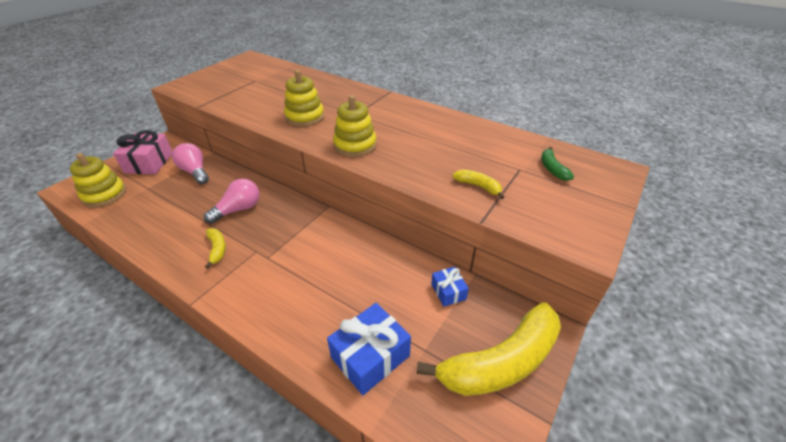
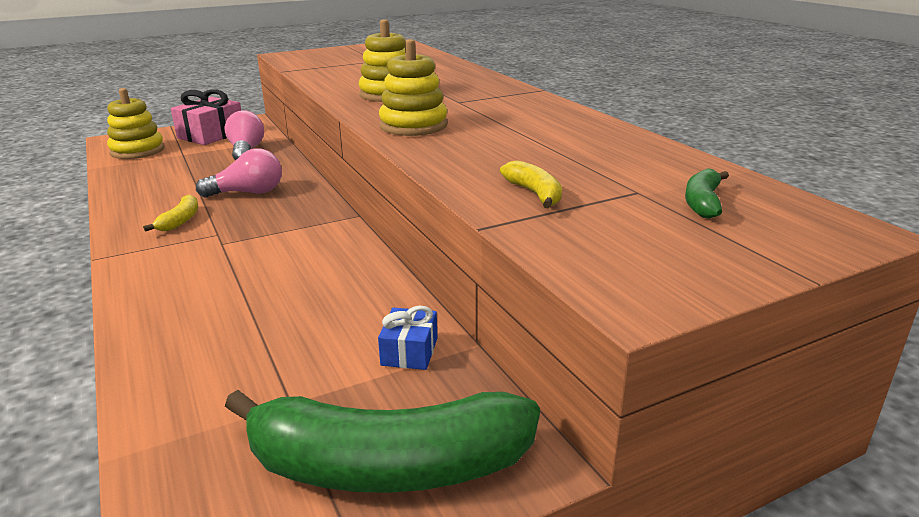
camera: 30 degrees right, 15 degrees down
blue gift [327,303,411,395] -> none
yellow banana [416,302,561,396] -> green banana [225,390,540,493]

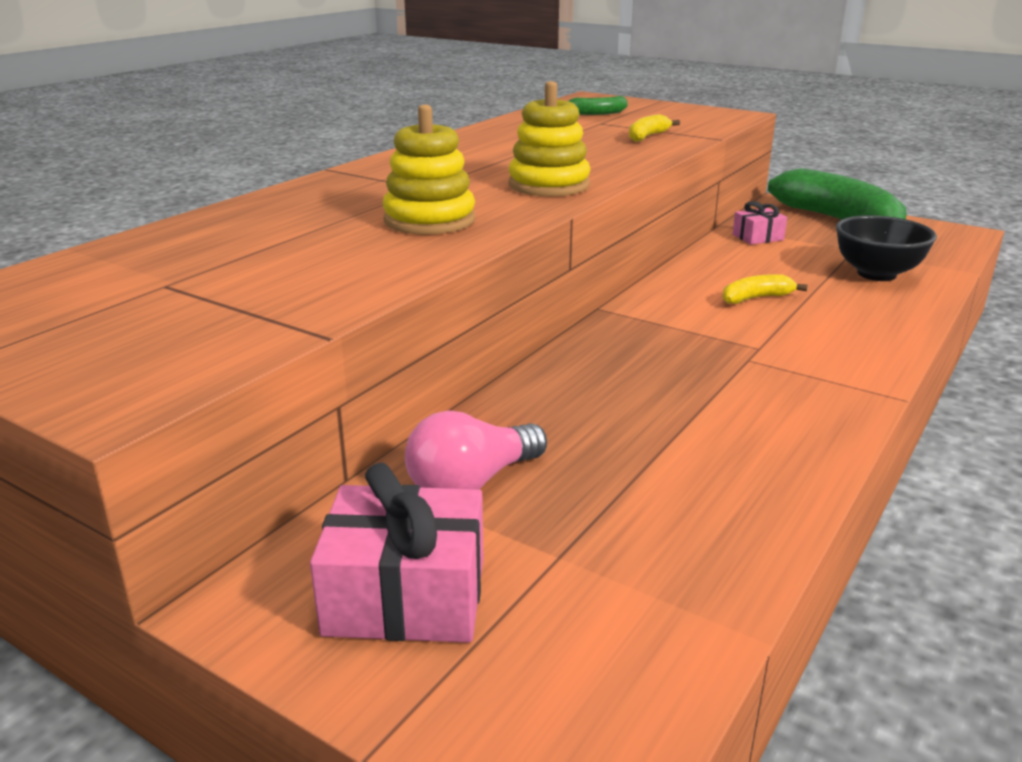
camera: 120 degrees left, 0 degrees up
yellow stacking toy [107,88,164,159] -> none
yellow banana [143,194,198,232] -> yellow banana moved to [722,274,807,304]
pink light bulb [196,148,282,197] -> none
blue gift [378,305,438,370] -> pink gift [733,201,787,245]
none -> black bowl [836,215,937,281]

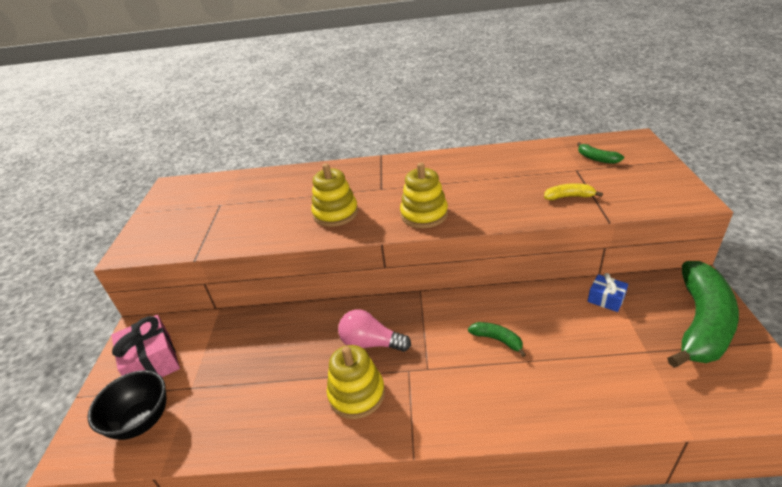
camera: 60 degrees right, 10 degrees up
pink light bulb [405,410,547,490] -> pink light bulb moved to [338,309,411,352]
yellow banana [722,274,807,304] -> green banana [468,322,526,357]
pink gift [733,201,787,245] -> blue gift [588,273,628,312]
black bowl [836,215,937,281] -> black bowl moved to [87,370,166,440]
none -> yellow stacking toy [327,345,385,419]

